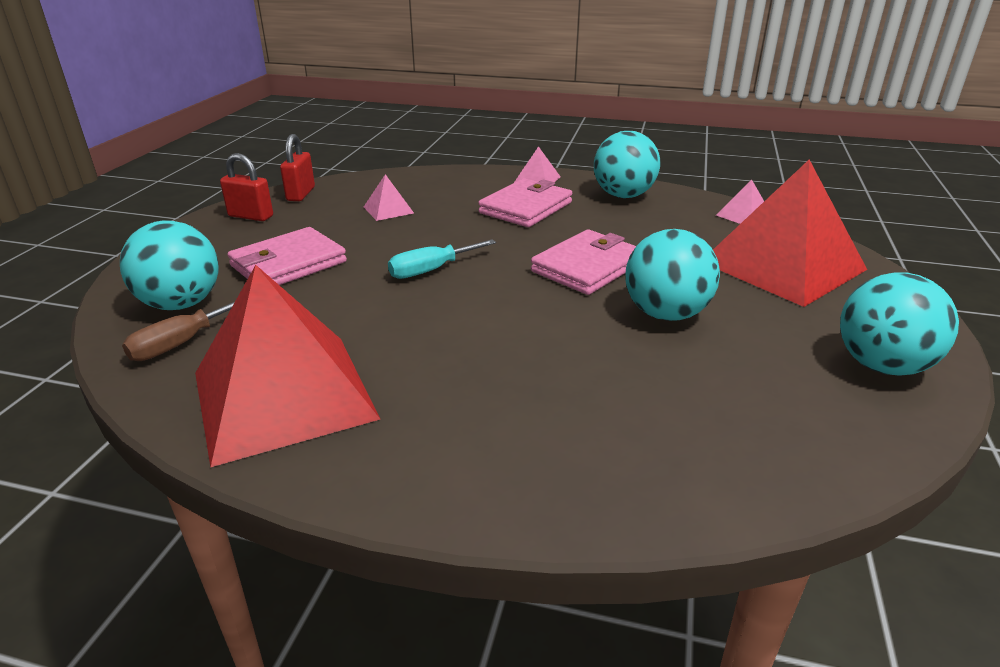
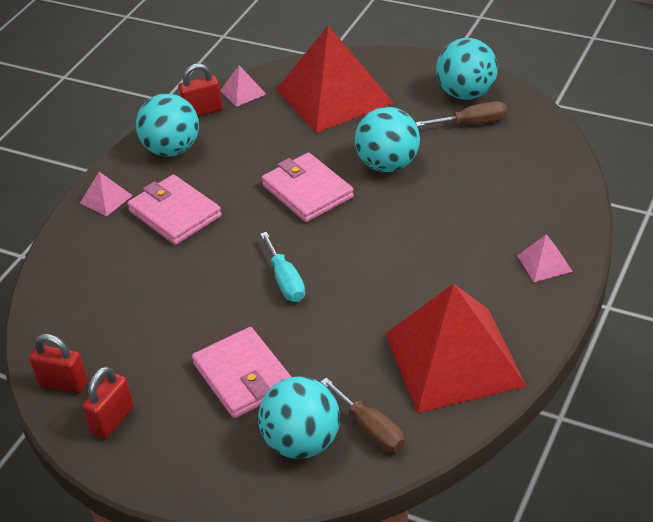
camera: 75 degrees left, 10 degrees up
pink pyramid [364,174,414,221] -> pink pyramid moved to [517,234,573,282]
none -> red padlock [178,63,223,116]
none -> brown screwdriver [416,101,507,127]

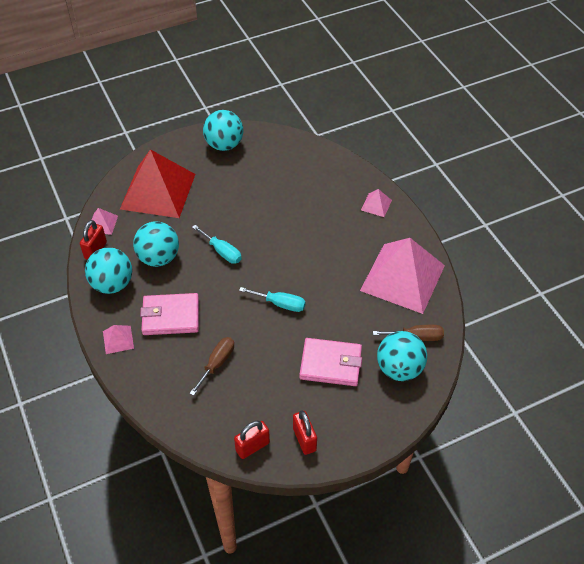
camera: 55 degrees left, 10 degrees up
pink wallet [262,152,354,222] -> turquoise screwdriver [192,225,242,264]
turquoise ball [355,107,420,172] -> turquoise ball moved to [133,221,179,267]
red pyramid [385,284,527,413] -> pink pyramid [360,238,445,314]
brown screwdriver [416,101,507,127] -> brown screwdriver moved to [190,337,234,396]

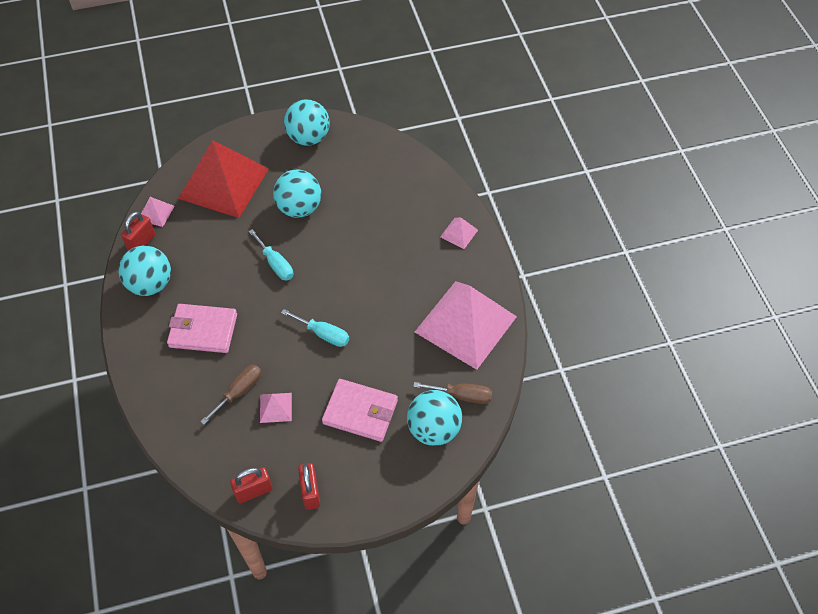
camera: 10 degrees right, 5 degrees up
pink pyramid [103,325,134,354] -> pink pyramid moved to [260,393,292,423]
turquoise ball [133,221,179,267] -> turquoise ball moved to [273,170,321,218]

